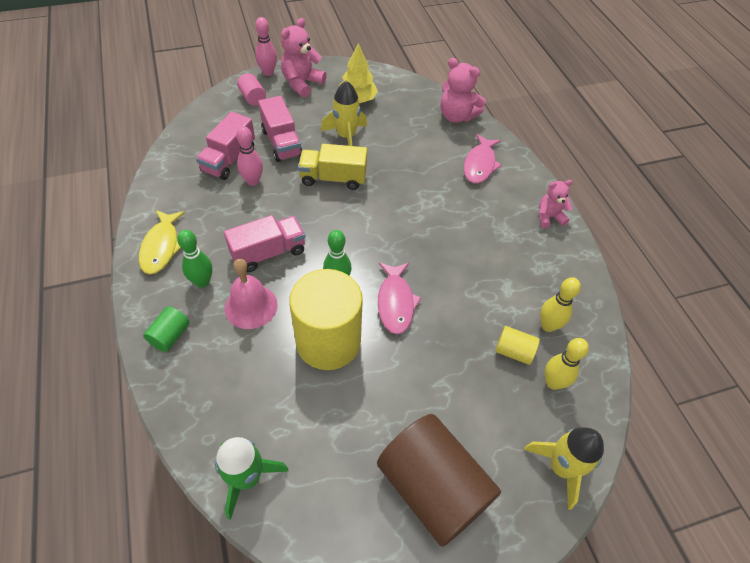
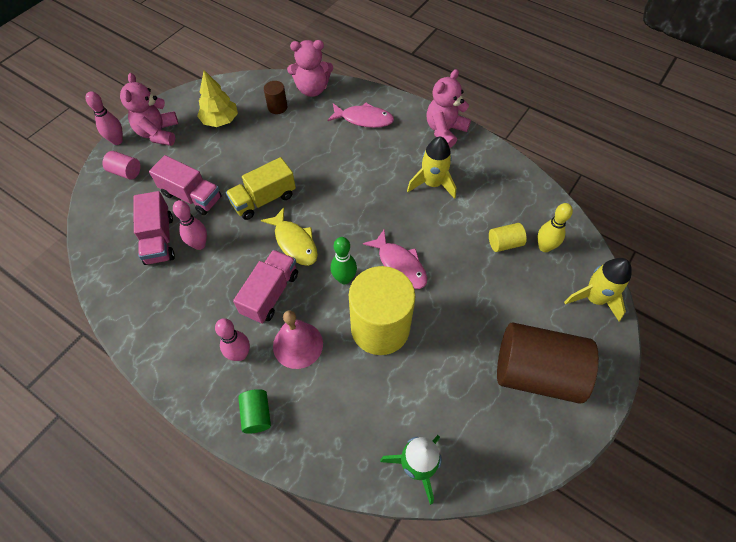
camera: 35 degrees left, 5 degrees up
yellow fish [139,210,185,274] -> yellow fish moved to [261,207,318,266]
green bowling pin [177,230,213,288] -> pink bowling pin [215,318,250,361]
yellow rocket [321,81,367,146] -> yellow rocket moved to [407,136,456,199]
pink fish [464,134,502,184] -> pink fish turned 60 degrees counterclockwise [328,102,394,128]
pink teddy bear [539,180,573,228] -> pink teddy bear [427,69,471,148], size x1.57
yellow bowling pin [540,277,581,332] -> none
none -> brown cylinder [264,81,287,114]

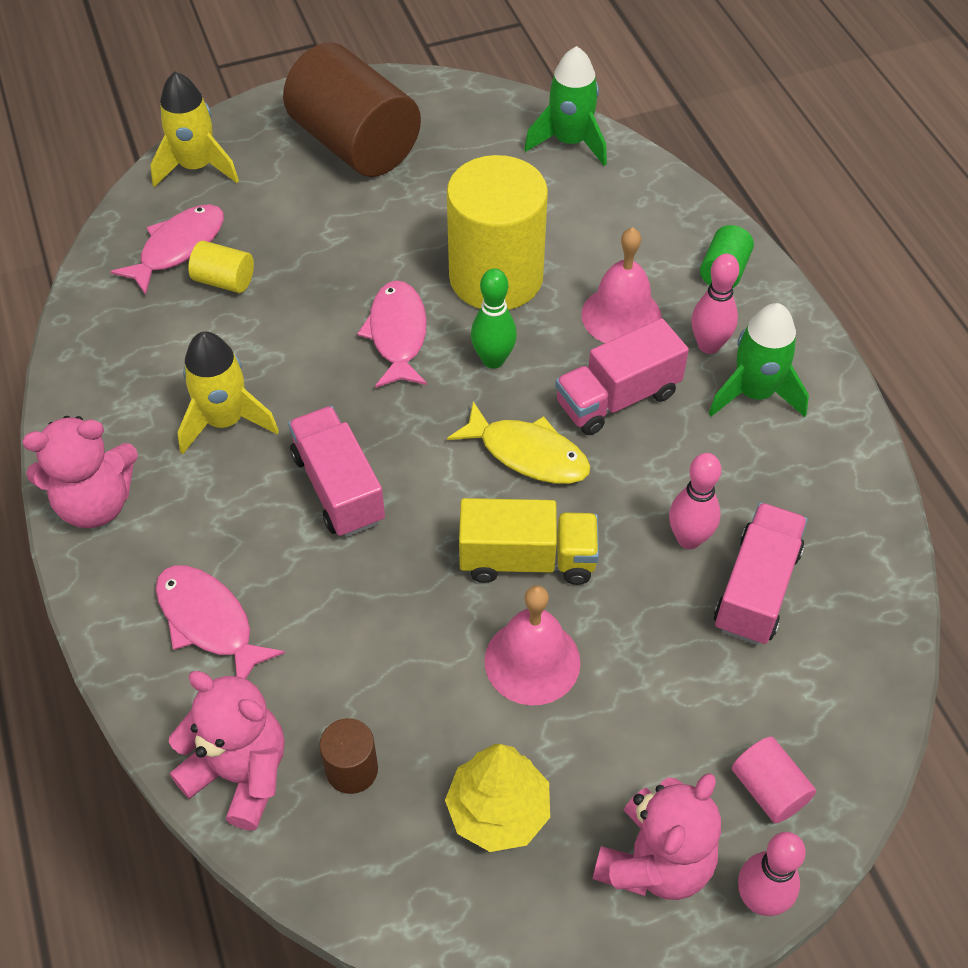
camera: 145 degrees left, 5 degrees down
pink truck [149,155,222,215] -> pink truck moved to [288,406,385,537]
yellow fish [261,207,318,266] -> yellow fish turned 120 degrees clockwise [447,402,591,484]
yellow bowling pin [538,203,573,252] -> pink fish [110,204,224,295]
none -> pink bell [484,585,581,705]
none -> green rocket [708,303,809,417]

